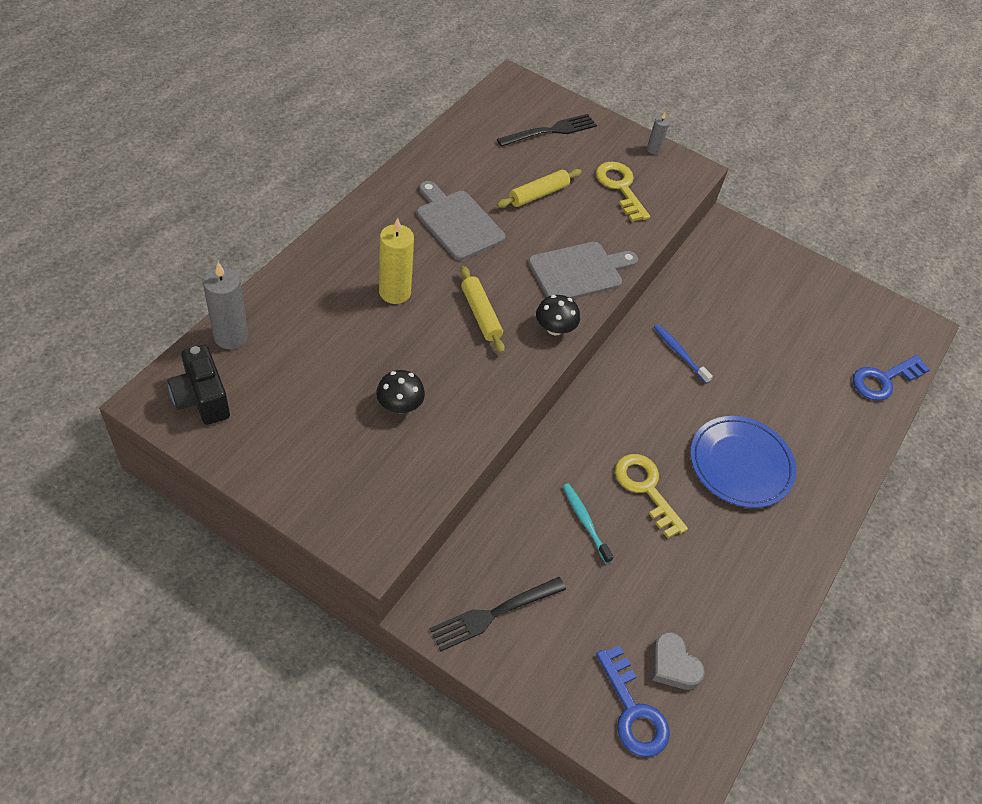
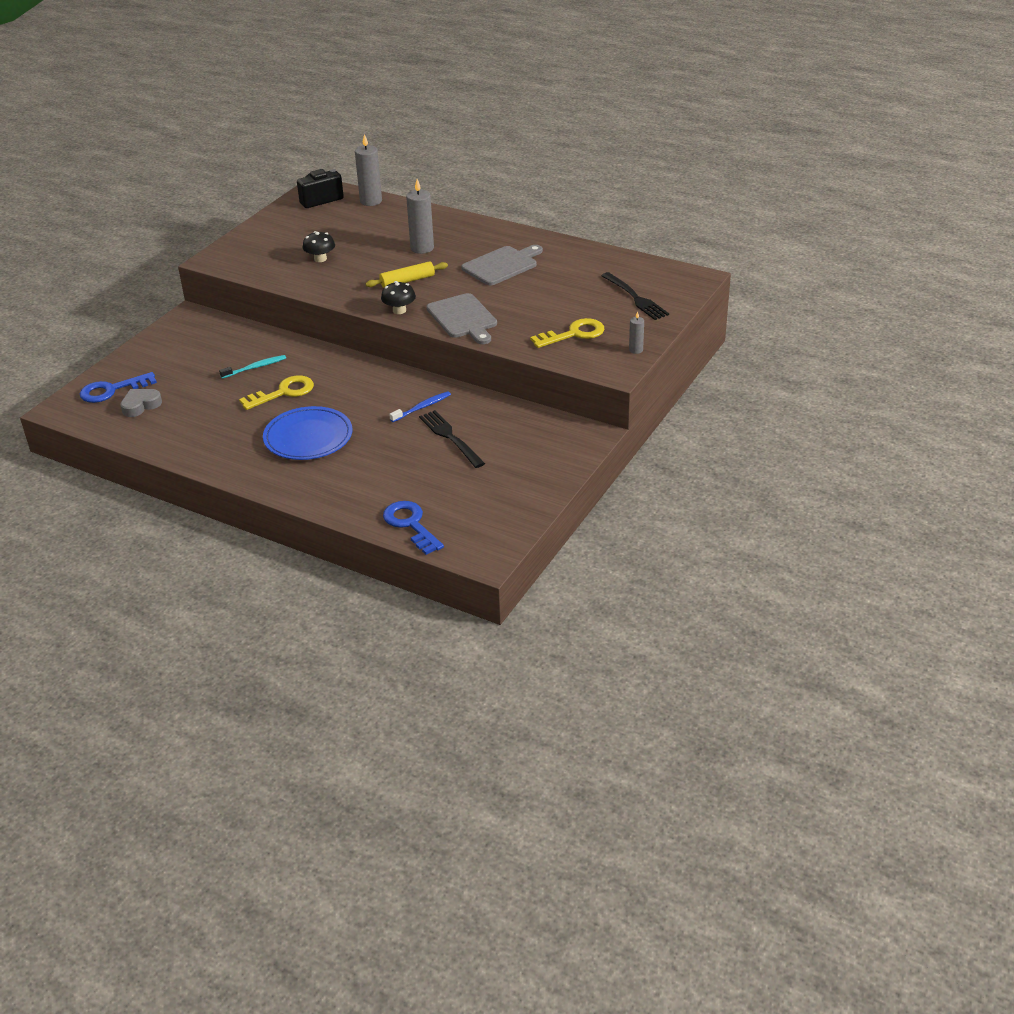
camera: 95 degrees right, 15 degrees down
yellow candle [379,218,414,304] -> grey candle [406,179,434,254]
black fork [430,577,566,651] -> black fork moved to [419,410,485,468]
yellow rolling pin [497,169,582,208] -> none

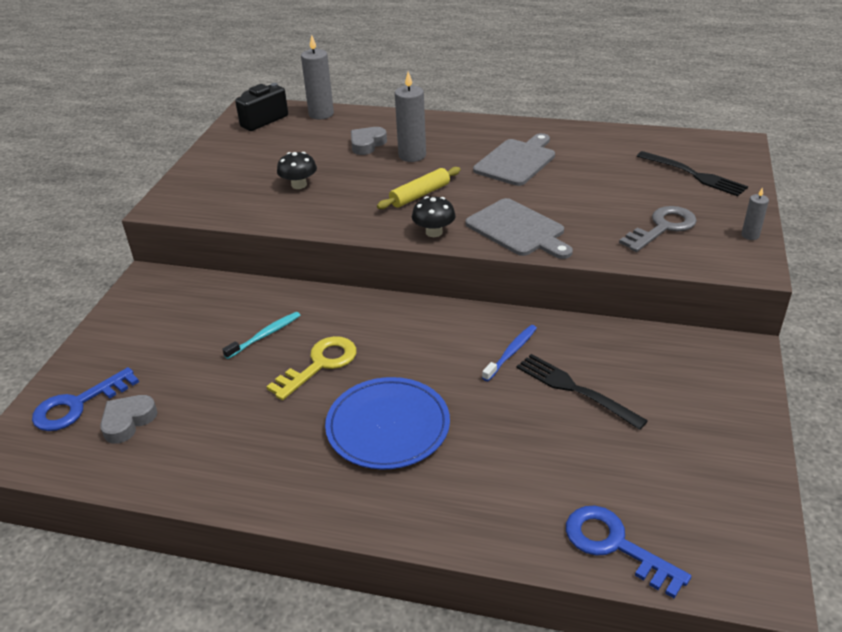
camera: 15 degrees left, 0 degrees up
yellow key [530,318,604,348] -> grey key [619,206,697,252]
none -> grey heart [351,127,387,155]

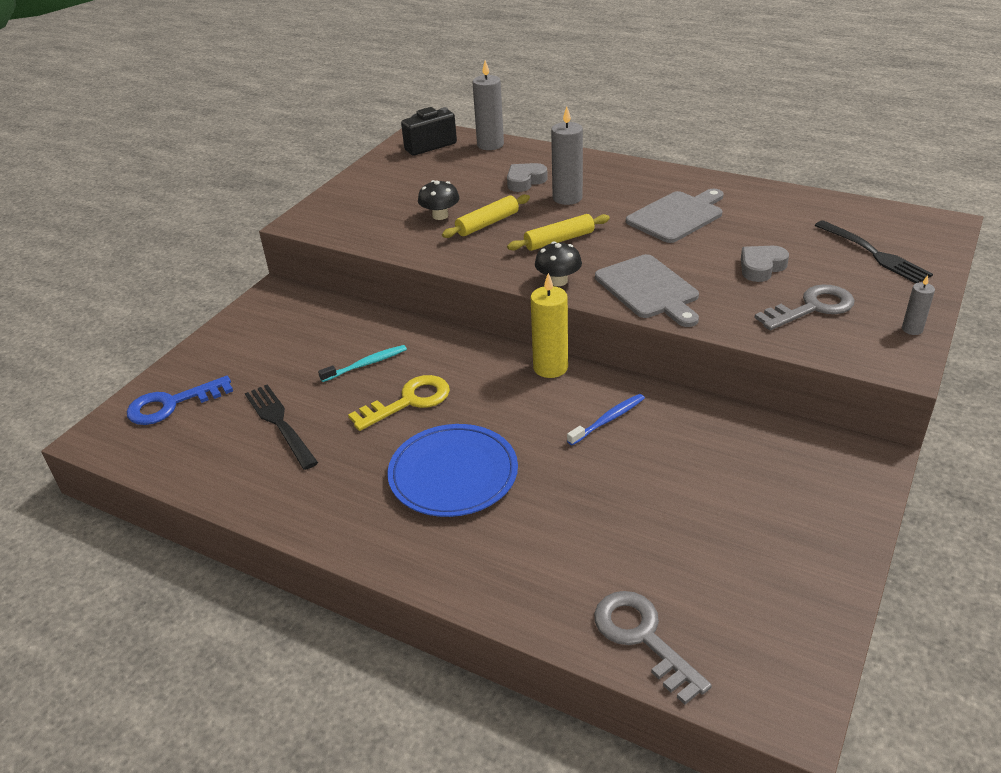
camera: 15 degrees right, 0 degrees up
grey heart [100,395,157,444] -> grey heart moved to [741,246,789,282]
black fork [516,354,648,430] -> black fork moved to [245,384,318,470]
blue key [566,506,691,599] -> grey key [594,591,712,705]
none -> yellow rolling pin [442,194,530,238]
none -> yellow candle [531,273,568,378]

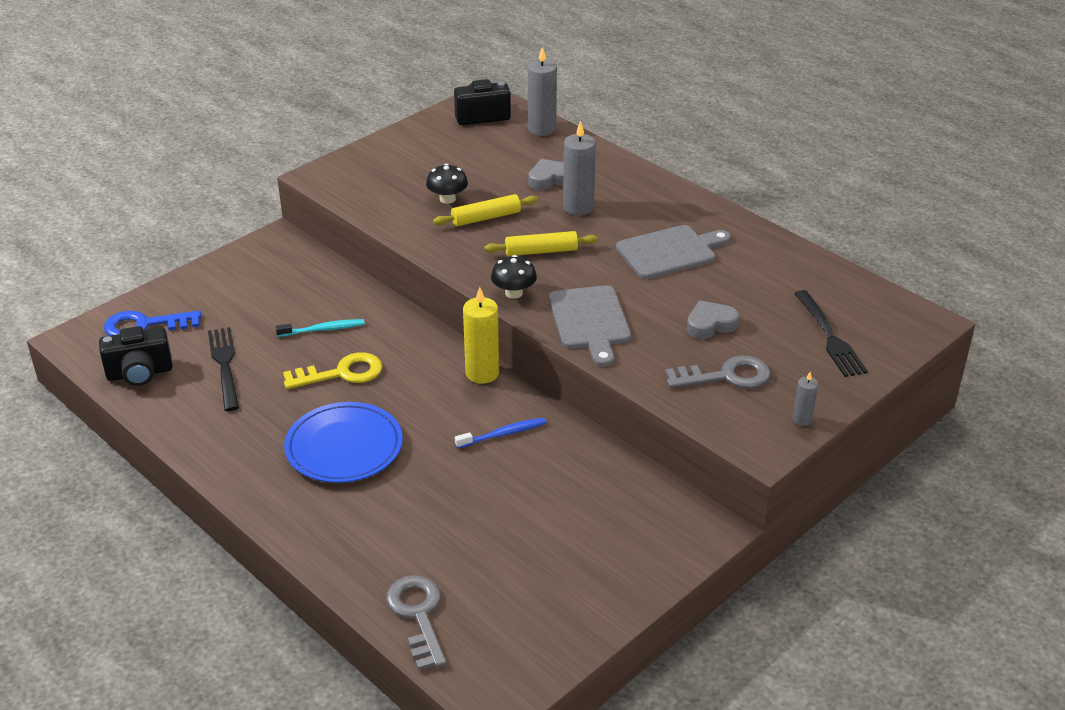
camera: 15 degrees right, 0 degrees up
none -> black camera [99,326,173,386]

